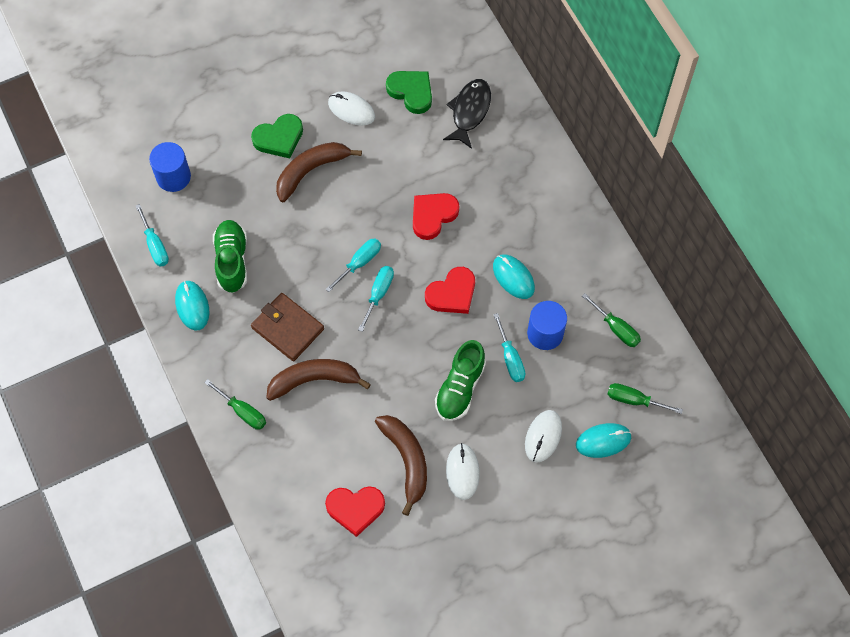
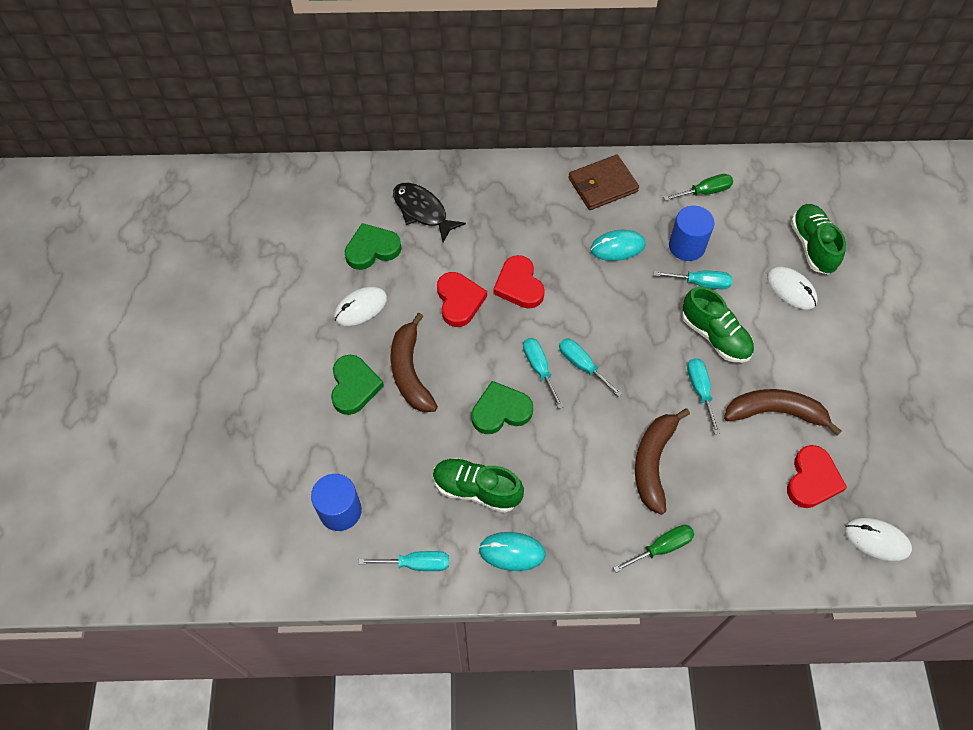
camera: 65 degrees left, 5 degrees down
brown wallet [251,293,324,361] -> brown wallet moved to [568,155,639,210]
red heart [425,267,475,314] -> red heart moved to [437,272,487,327]
white mouse [446,443,480,500] -> white mouse moved to [845,518,912,561]
turquoise mouse [576,423,632,458] -> green shoe [791,204,846,274]
green screwdriver [608,383,683,414] -> none
none -> green heart [471,381,533,434]
none -> turquoise screwdriver [687,358,720,434]

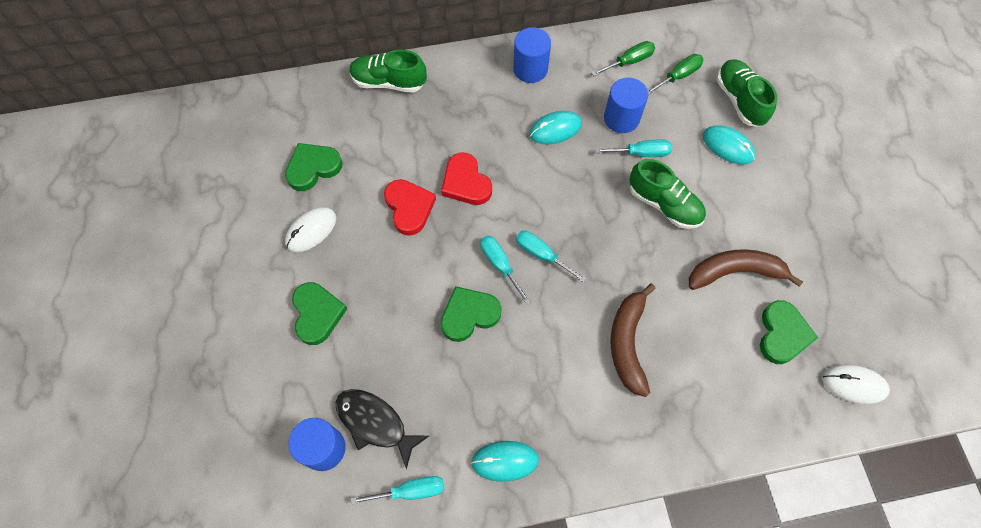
camera: 10 degrees left, 5 degrees up
brown banana [391,313,438,412] -> none
black fish [393,183,466,242] -> black fish moved to [335,389,429,469]
green shoe [433,458,524,513] -> green shoe moved to [349,50,427,93]
brown wallet [568,155,639,210] -> blue cylinder [513,27,551,83]
green screwdriver [613,525,695,573] -> green screwdriver moved to [648,54,704,95]
turquoise screwdriver [687,358,720,434] -> none
white mouse [767,267,818,310] -> turquoise mouse [703,125,755,164]
red heart [787,445,847,508] -> green heart [760,300,818,364]

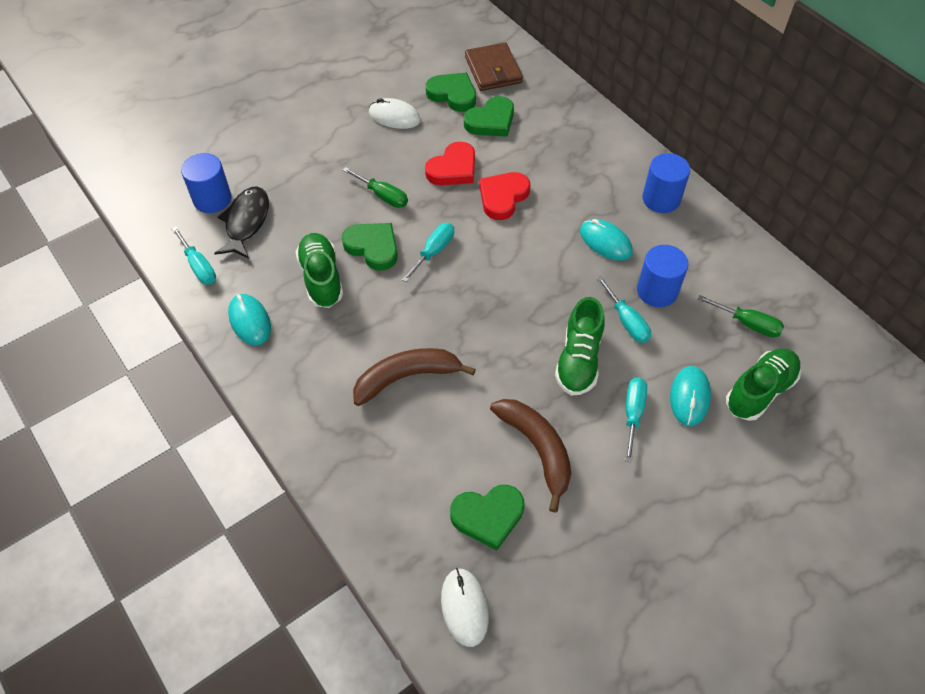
camera: 65 degrees right, 10 degrees down
green heart [292,282,348,345] -> green heart moved to [464,96,514,137]
green shoe [349,50,427,93] -> green shoe moved to [296,233,343,308]
turquoise screwdriver [516,231,587,282] -> turquoise screwdriver moved to [625,377,647,463]
green screwdriver [592,41,655,76] -> green screwdriver moved to [343,167,408,208]
none -> brown wallet [465,42,523,91]

